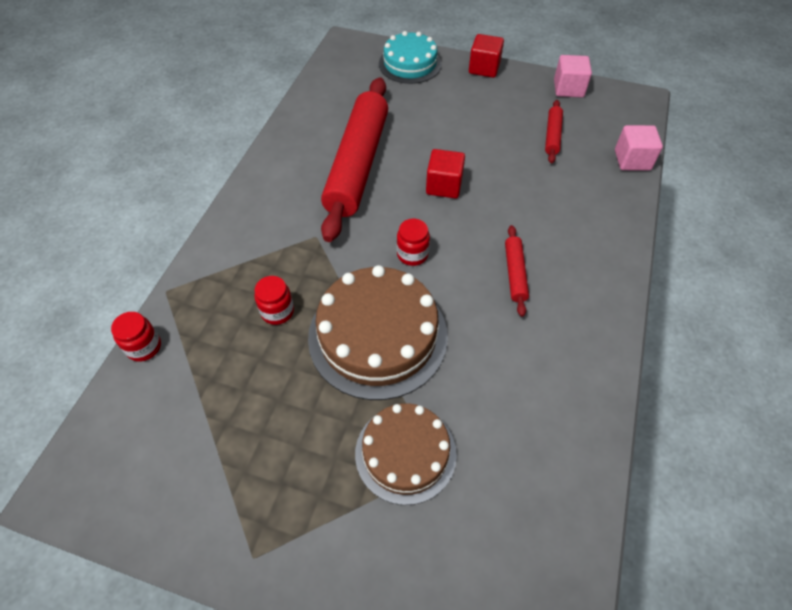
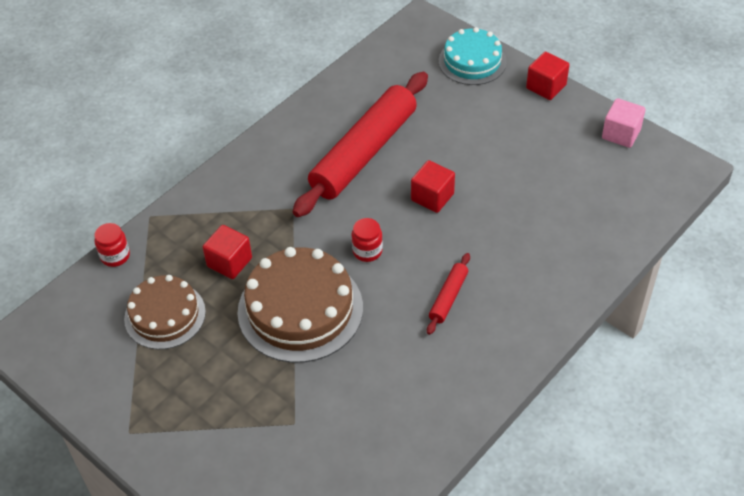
camera: 25 degrees right, 5 degrees down
red jar [254,276,294,325] -> red cube [203,225,252,279]
brown cake [355,403,457,505] -> brown cake moved to [124,275,206,349]
red rolling pin [545,100,563,163] -> none
pink cube [615,125,663,170] -> none

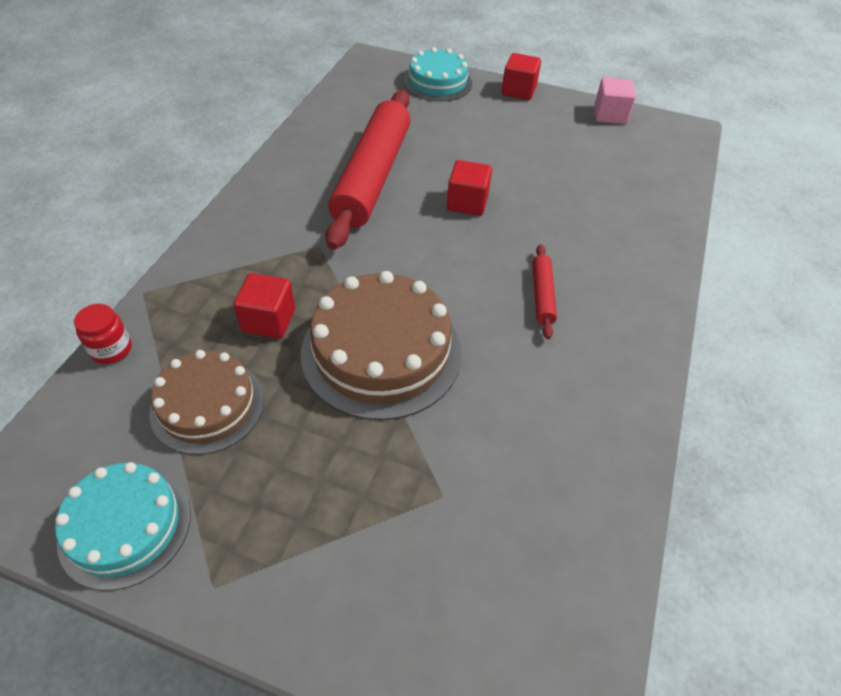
camera: 25 degrees left, 0 degrees up
red jar [351,218,383,262] -> none
none -> turquoise cake [55,462,191,590]

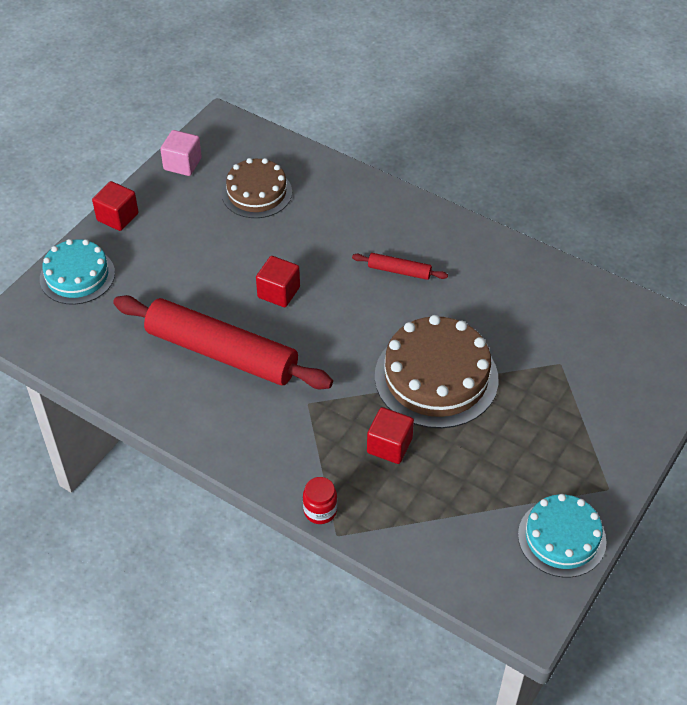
camera: 75 degrees left, 0 degrees up
red jar [74,304,132,364] -> red jar moved to [303,477,337,524]
brown cake [149,350,264,455] -> brown cake moved to [222,158,292,218]

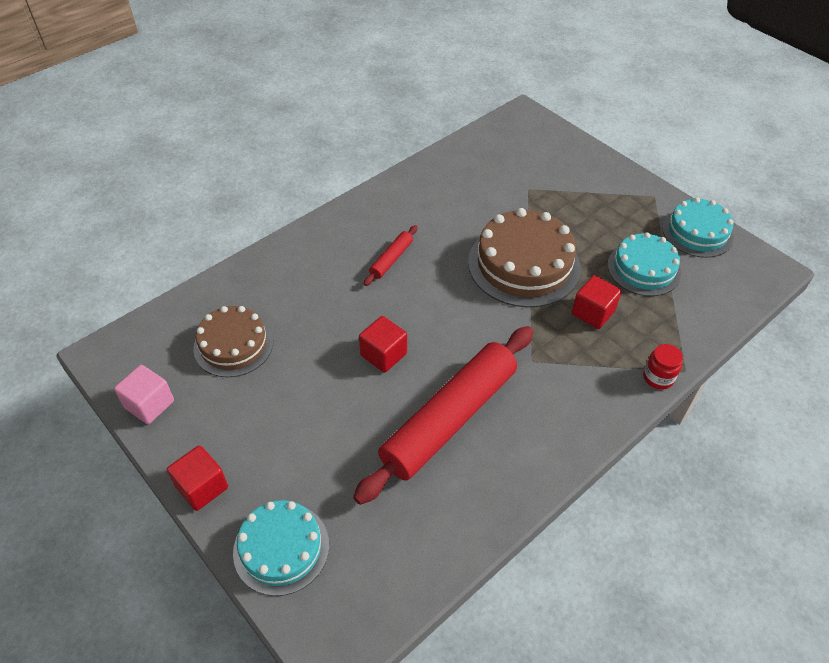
camera: 75 degrees left, 0 degrees up
none -> turquoise cake [607,232,681,296]

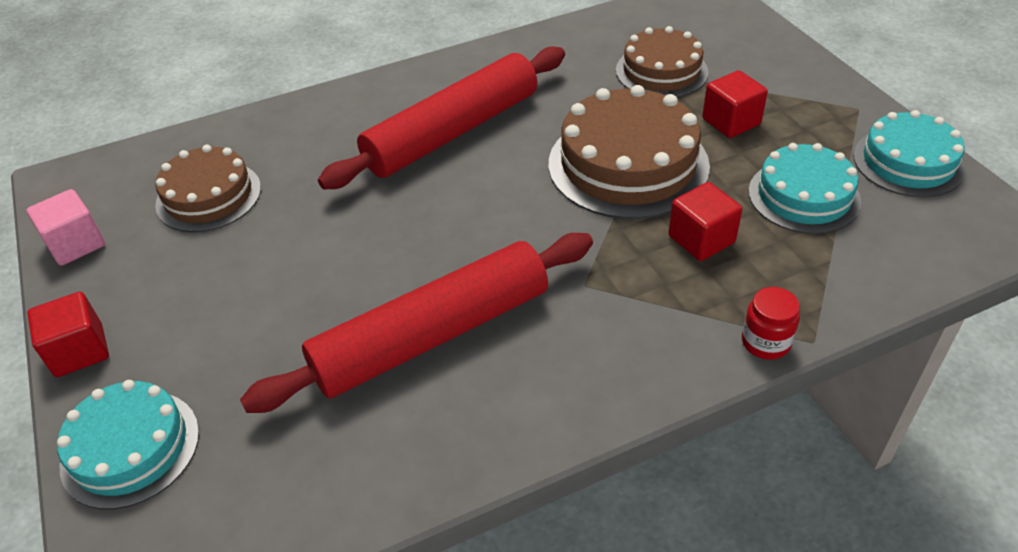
camera: 20 degrees right, 5 degrees down
red cube [359,316,407,373] -> red cube moved to [702,70,768,138]
red rolling pin [364,225,418,286] -> red rolling pin [318,46,565,189], size x2.36
none -> brown cake [616,26,709,97]

